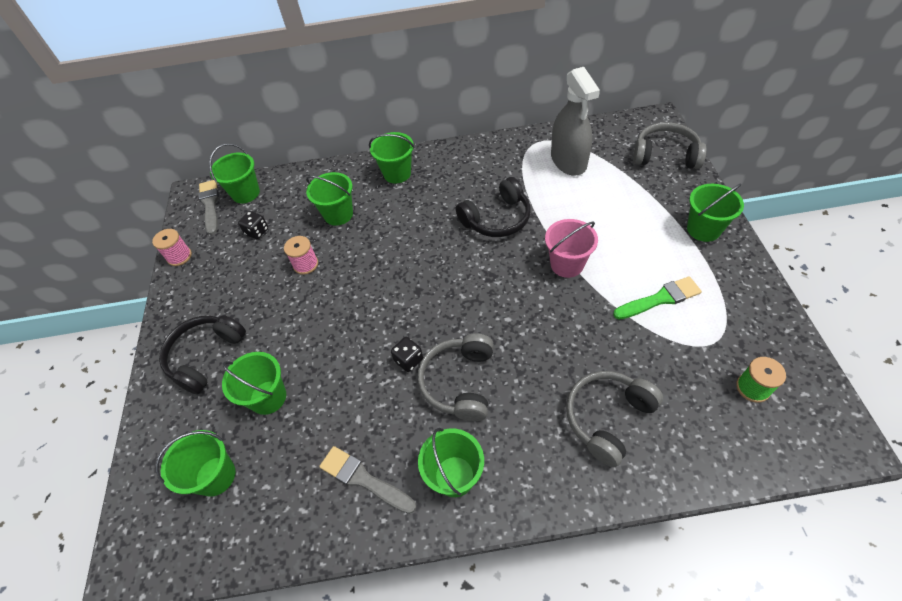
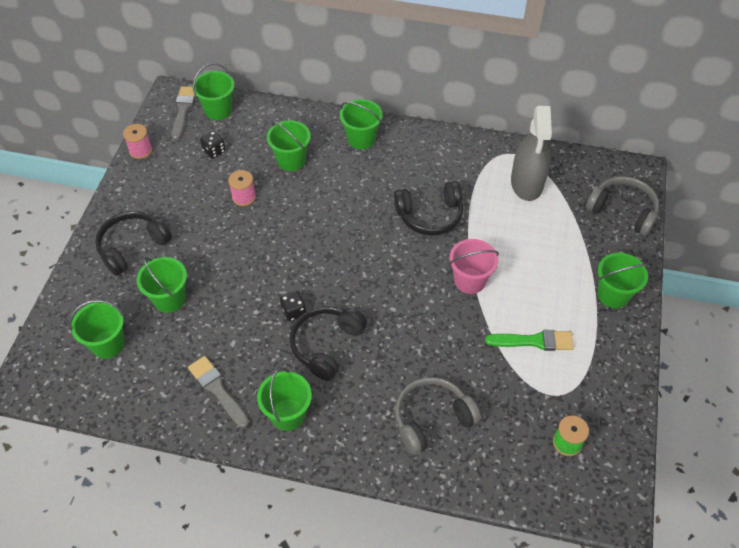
camera: 15 degrees right, 0 degrees up
grey headphones [418,334,494,421] -> black headphones [290,306,367,381]

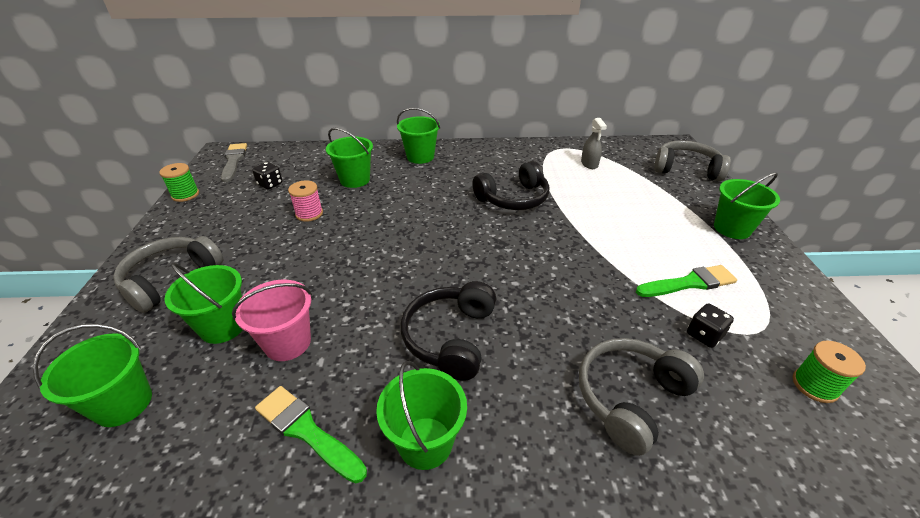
camera: 15 degrees left, 15 degrees down
black headphones [95,211,172,276] -> grey headphones [113,236,224,313]
pink spool [123,124,152,159] -> green spool [159,163,199,202]
grey brush [188,356,249,428] -> green brush [255,386,367,483]
green bucket [192,63,235,120] -> none
black dice [280,291,306,321] -> black dice moved to [687,303,734,348]
pink bucket [449,239,499,294] -> pink bucket moved to [232,280,312,361]
grey spray bottle [511,106,552,201] -> grey spray bottle [581,118,607,169], size x0.49

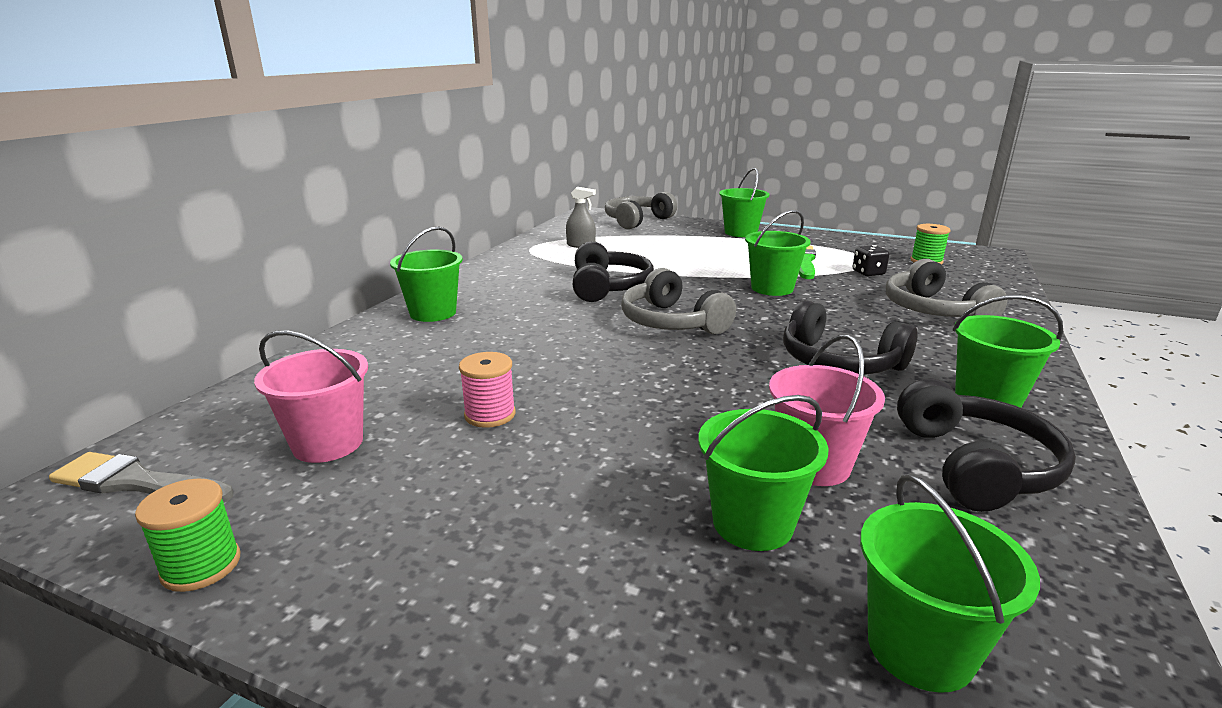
camera: 65 degrees left, 15 degrees down
grey headphones [113,236,224,313] -> grey headphones moved to [621,268,736,334]
black dice [252,162,282,189] -> pink bucket [254,331,368,463]
green brush [255,386,367,483] -> black headphones [897,378,1076,512]
green bucket [326,128,373,188] -> green bucket moved to [745,210,811,296]

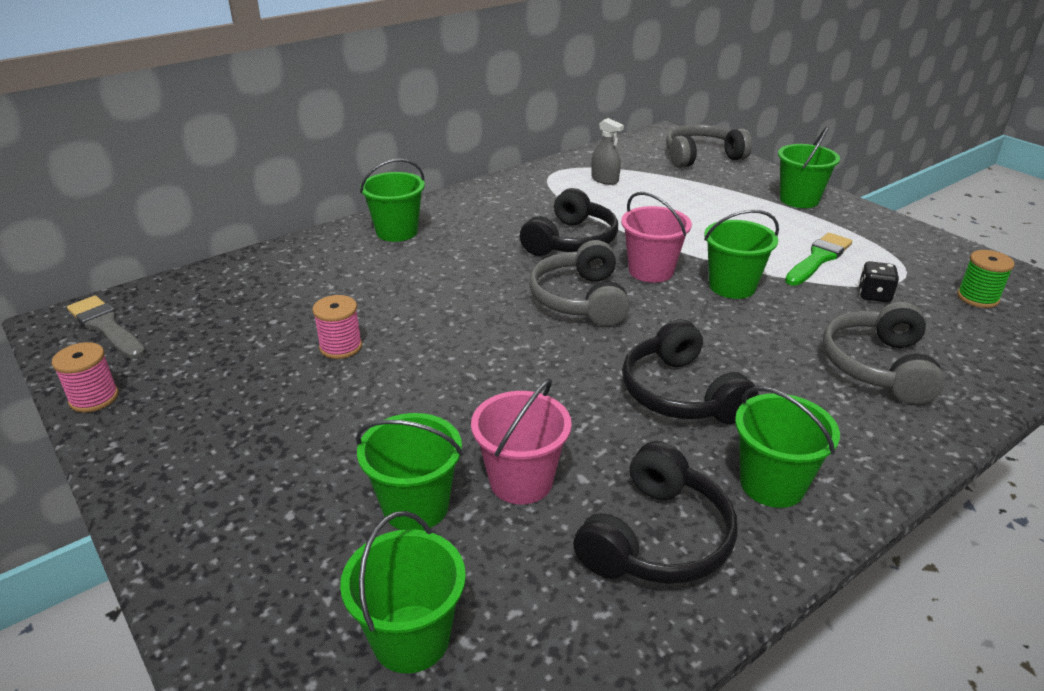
camera: 30 degrees right, 10 degrees up
green spool [135,478,241,592] -> pink spool [52,342,119,413]
pink bucket [254,331,368,463] -> pink bucket moved to [621,192,692,283]

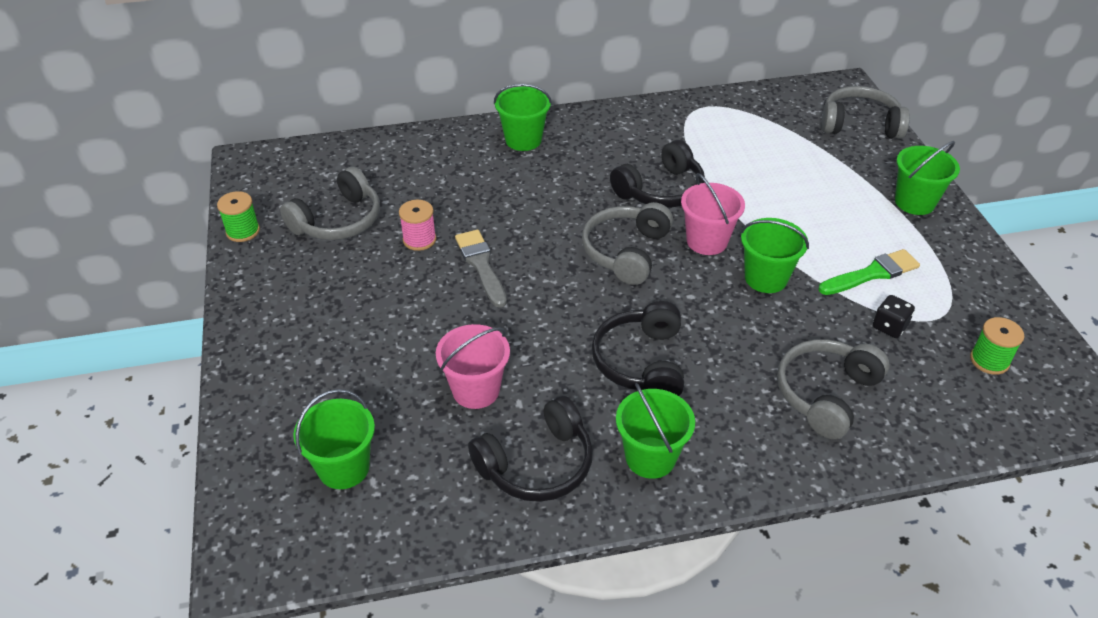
camera: 25 degrees right, 10 degrees up
pink spool [52,342,119,413] -> green spool [217,191,260,242]
grey brush [67,295,146,359] -> grey brush moved to [455,230,507,308]
green bucket [356,413,463,530] -> none
grey spray bottle [591,118,624,185] -> none
none -> grey headphones [280,167,380,240]

